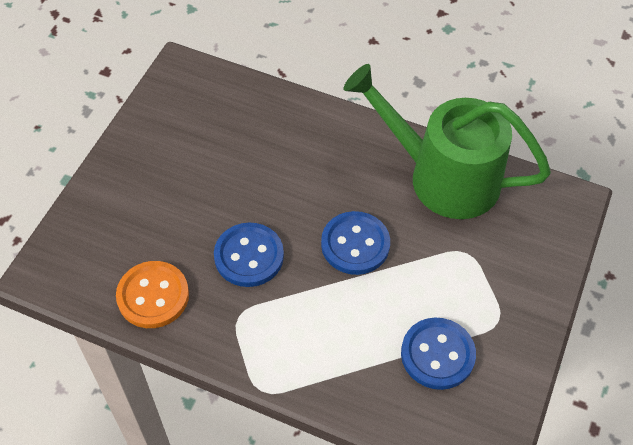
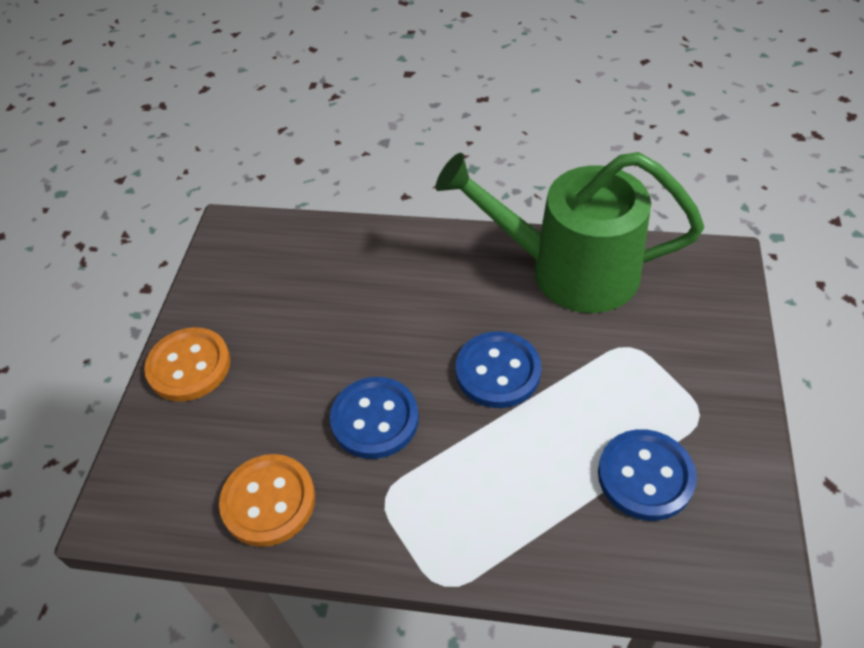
camera: 10 degrees left, 5 degrees down
none -> orange button [144,327,231,402]

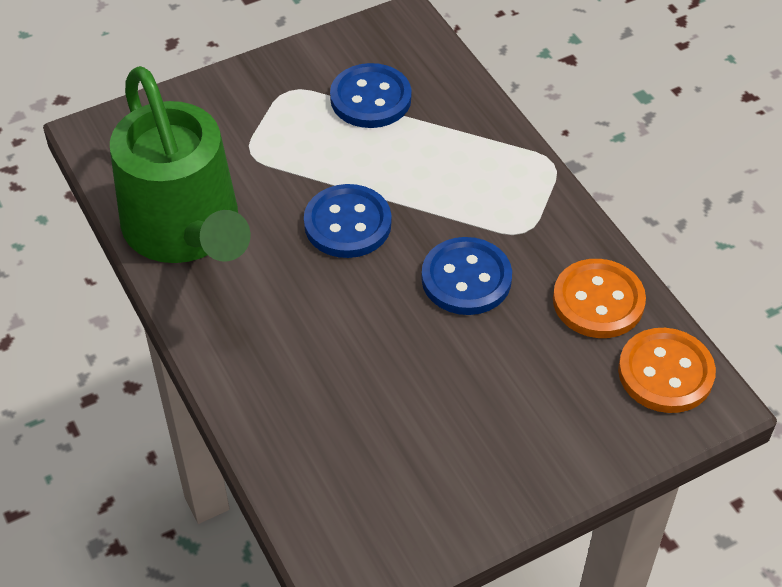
camera: 130 degrees left, 0 degrees up
orange button [144,327,231,402] -> orange button moved to [618,328,716,413]

